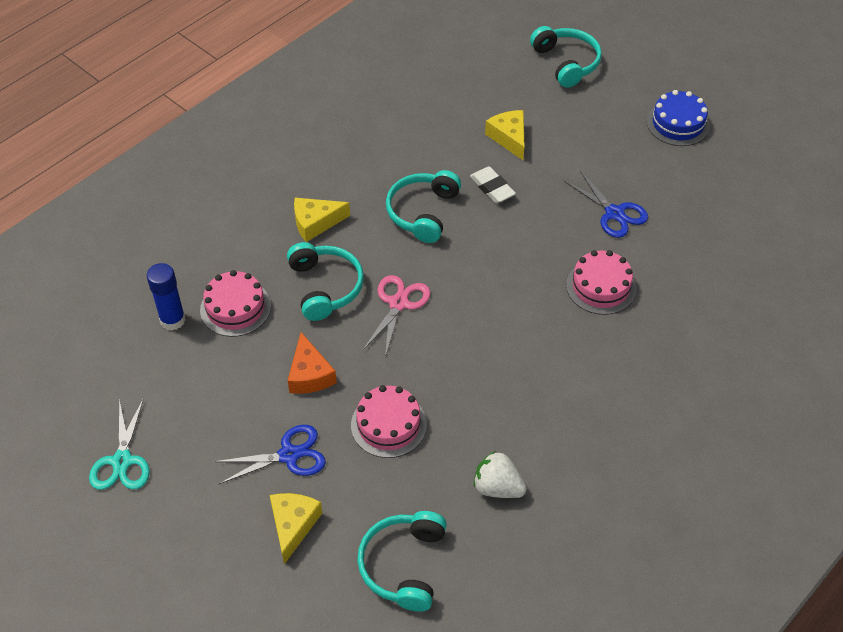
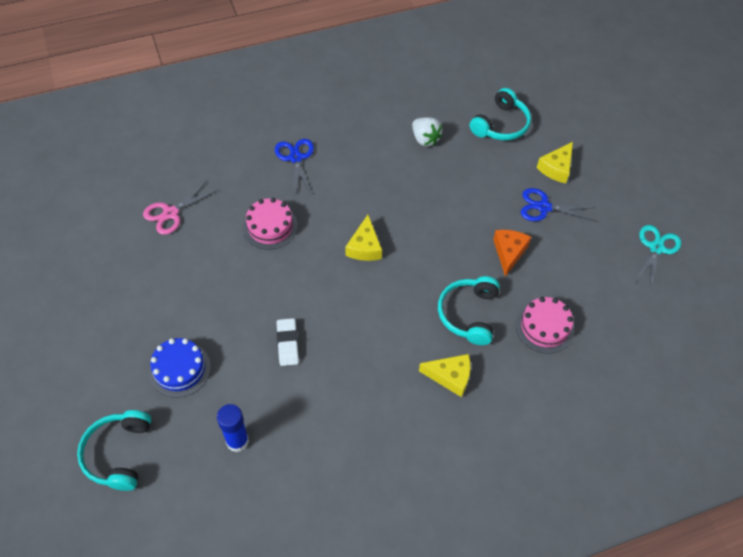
camera: 155 degrees left, 5 degrees up
blue glue stick [147,263,186,331] -> blue glue stick moved to [217,404,249,452]
pink cake [351,385,427,458] -> none
pink scissors [363,275,430,357] -> pink scissors moved to [143,181,218,235]
turquoise headphones [386,170,461,243] -> none
yellow cheese [485,110,525,160] -> yellow cheese moved to [346,215,382,261]
blue scissors [564,171,648,238] -> blue scissors moved to [275,139,314,197]
blue cake [647,90,710,146] -> blue cake moved to [149,338,211,398]

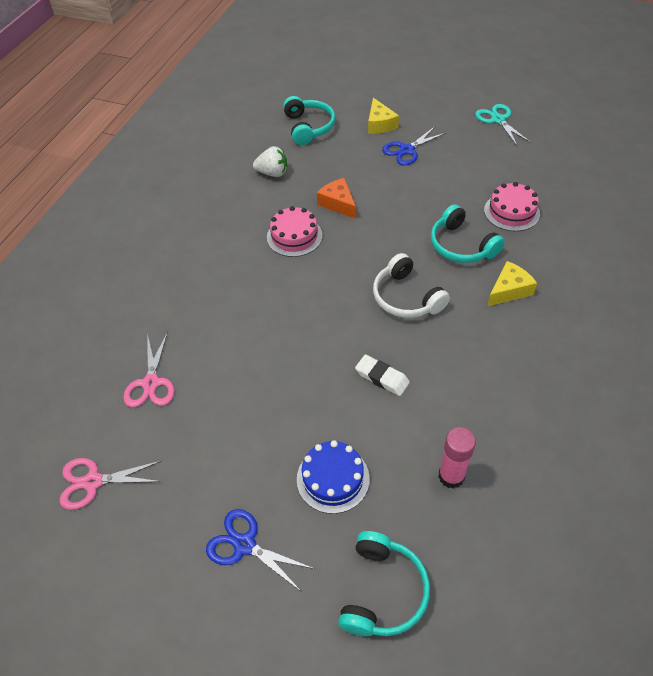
camera: 45 degrees left, 5 degrees down
turquoise headphones [77,410,151,491] -> turquoise headphones turned 120 degrees counterclockwise [338,531,430,636]
blue glue stick [217,404,249,452] -> pink glue stick [439,427,476,489]
pink cake [243,198,298,250] -> pink cake moved to [267,206,322,257]
blue scissors [275,139,314,197] -> blue scissors moved to [206,509,315,592]
yellow cheese [346,215,382,261] -> none
orange cheese [493,230,531,277] -> orange cheese moved to [317,178,356,219]
none -> pink scissors [59,458,162,510]
none -> white headphones [373,253,450,318]

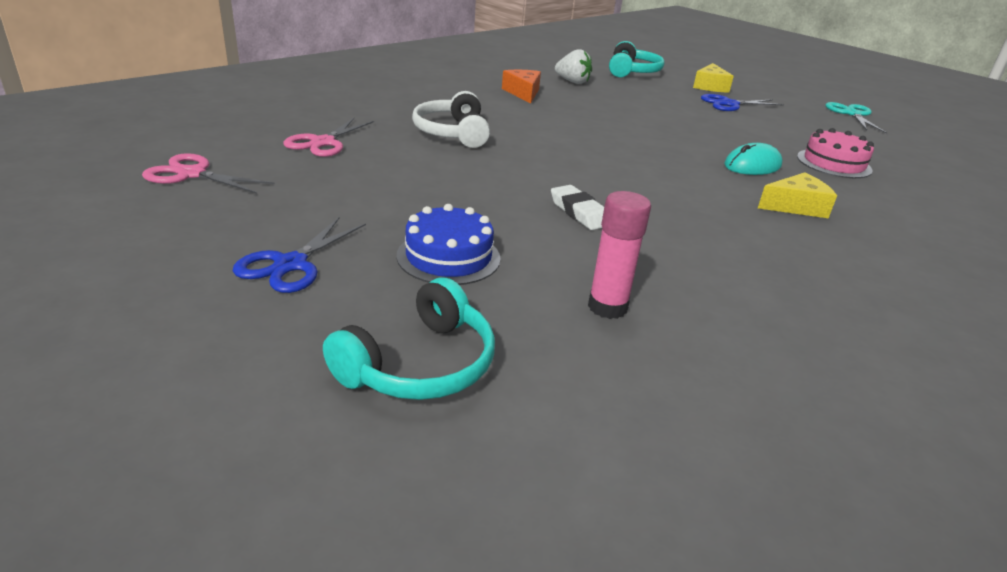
camera: 20 degrees right, 20 degrees down
blue scissors [206,509,315,592] -> blue scissors turned 120 degrees counterclockwise [233,218,366,293]
pink cake [267,206,322,257] -> none
orange cheese [317,178,356,219] -> orange cheese moved to [502,70,541,103]
white headphones [373,253,450,318] -> white headphones moved to [412,91,490,148]
turquoise headphones [431,204,505,263] -> turquoise mouse [724,143,782,175]

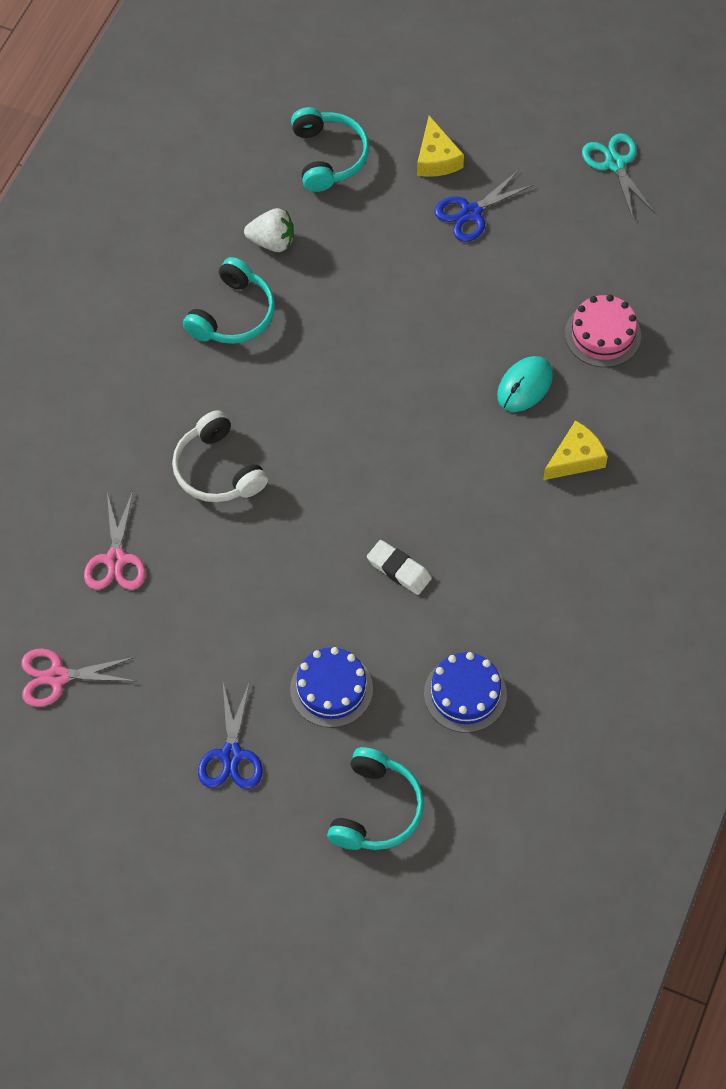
camera: 20 degrees left, 30 degrees up
orange cheese [502,70,541,103] -> turquoise headphones [183,257,275,344]
pink glue stick [588,191,651,319] -> blue cake [424,652,507,733]

